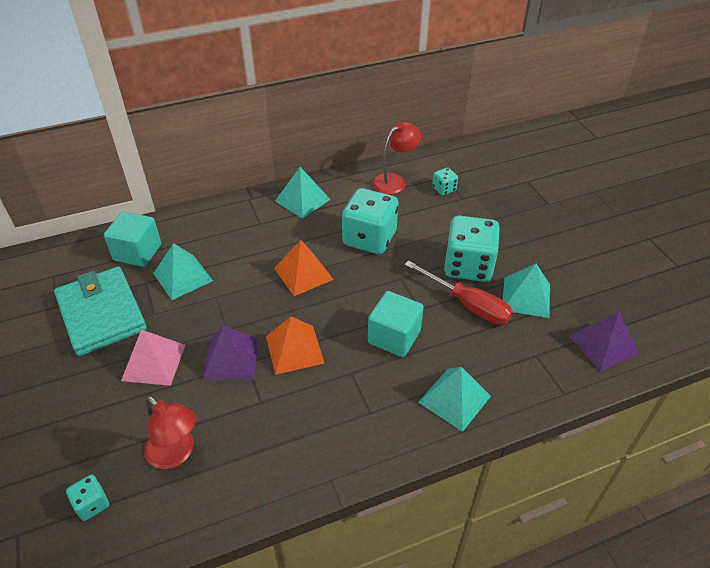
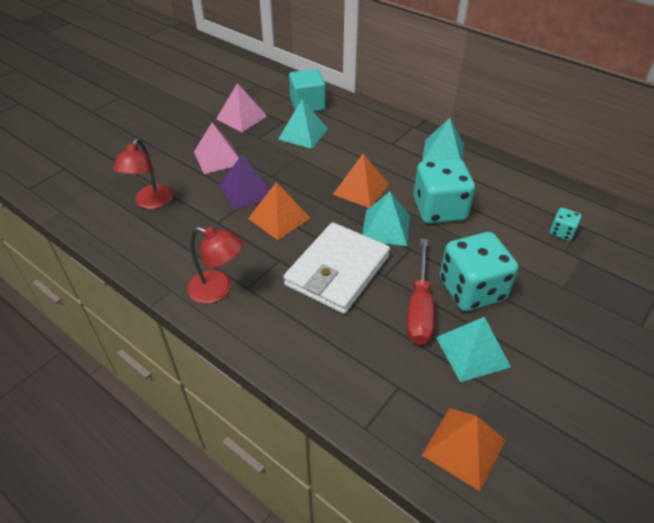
camera: 60 degrees right, 0 degrees up
turquoise wallet [54,266,147,356] -> pink pyramid [216,83,267,132]
turquoise dice [66,475,109,521] -> none
turquoise cube [368,291,424,357] -> white wallet [284,222,390,314]
red lamp [372,122,421,194] -> red lamp moved to [187,227,243,304]
turquoise pyramid [418,367,491,432] -> turquoise pyramid moved to [362,191,410,246]
purple pyramid [569,311,639,371] -> orange pyramid [422,408,506,491]

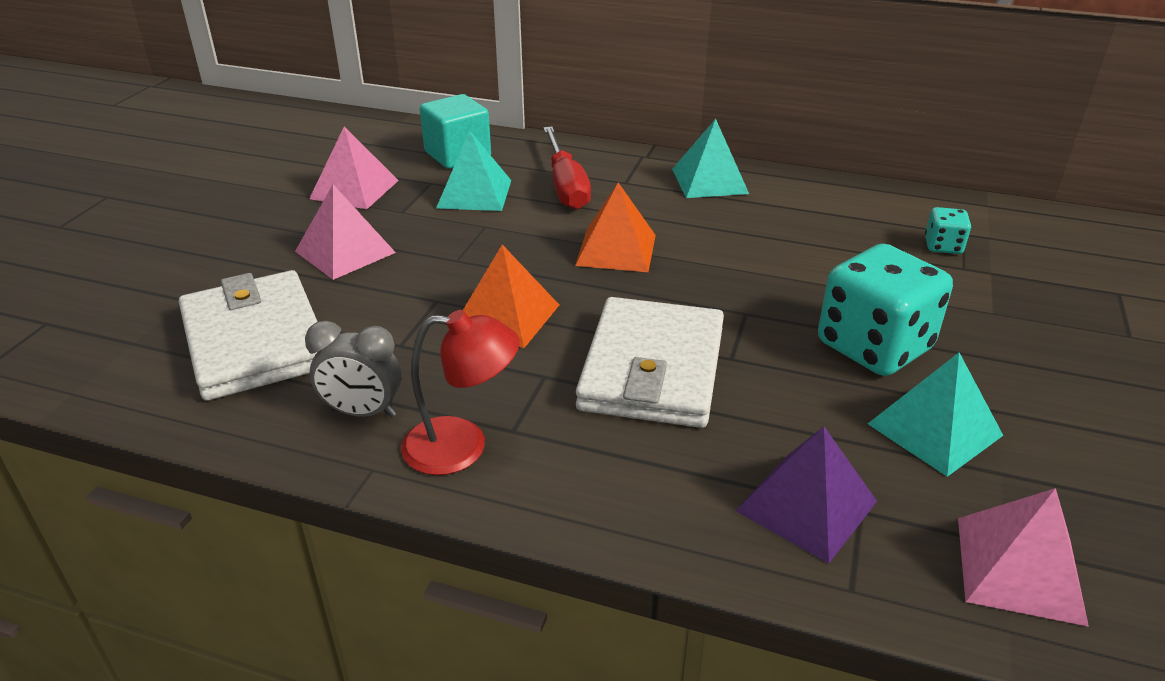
camera: 20 degrees left, 10 degrees down
red lamp [113,138,173,209] -> white wallet [179,270,318,401]
purple pyramid [219,155,270,210] -> purple pyramid moved to [736,426,877,563]
turquoise pyramid [362,191,410,246] -> none
red screwdriver [407,239,434,345] -> red screwdriver moved to [543,127,591,210]
turquoise dice [413,158,475,224] -> none
orange pyramid [422,408,506,491] -> pink pyramid [958,488,1089,627]
none -> grey clock [305,321,401,417]

